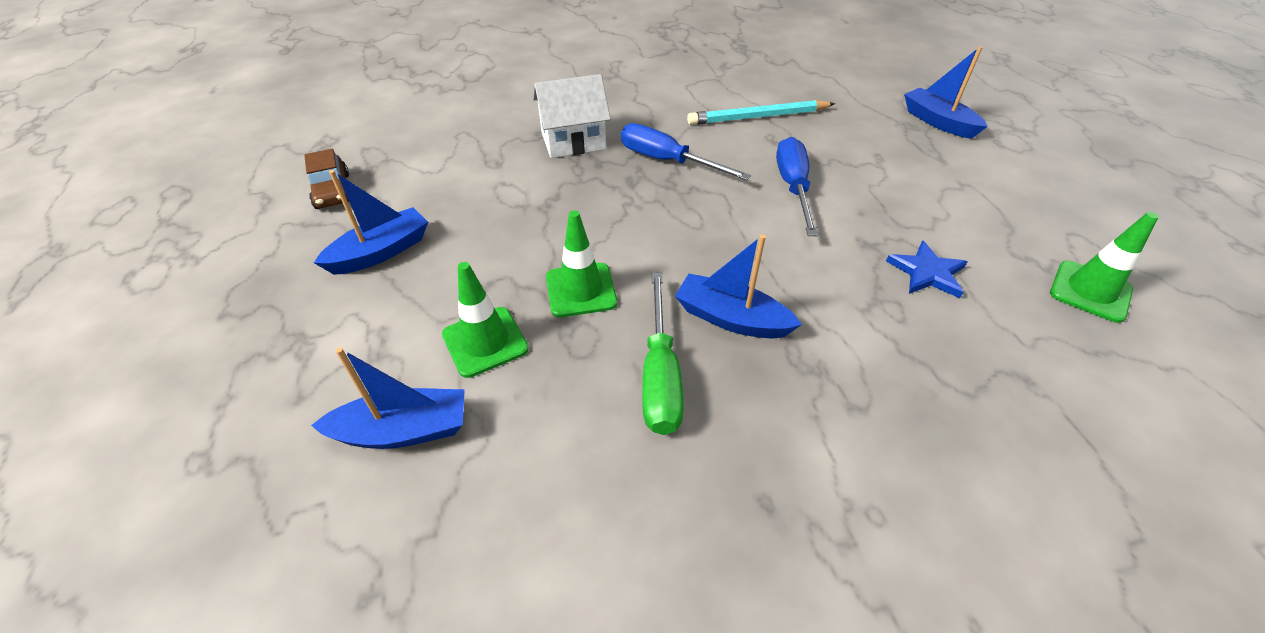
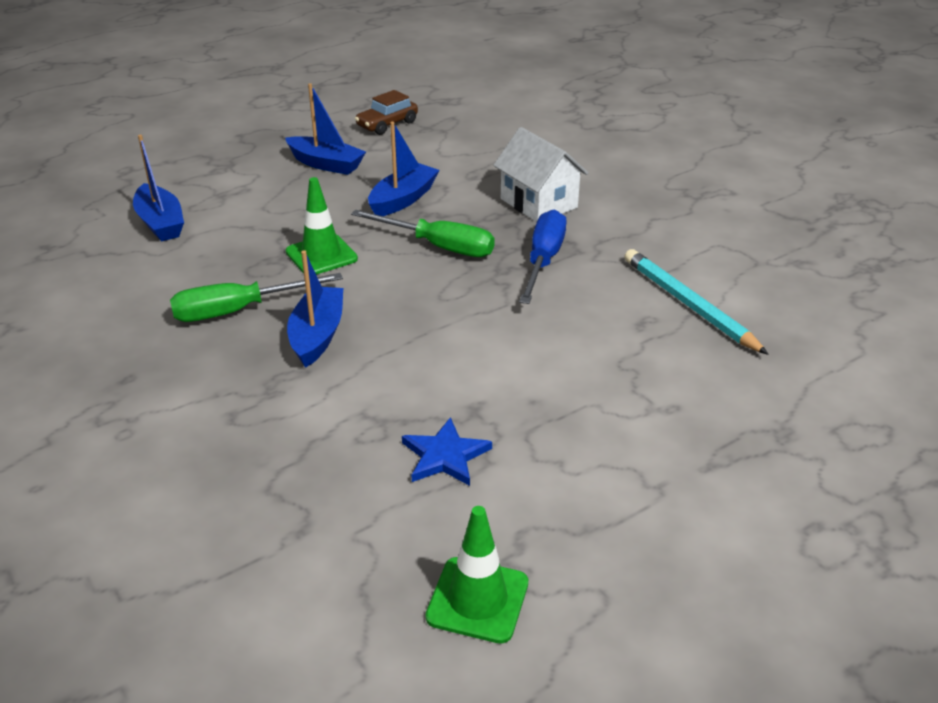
camera: 70 degrees right, 10 degrees down
green traffic cone [442,262,529,378] -> none
blue screwdriver [776,137,818,236] -> none
blue boat [904,46,988,139] -> blue boat moved to [368,122,439,216]
none -> green screwdriver [351,210,495,257]

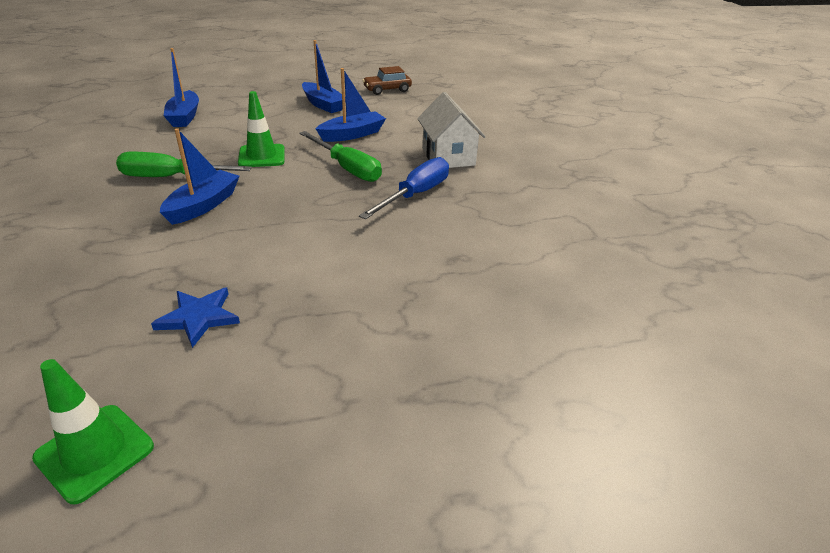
camera: 20 degrees right, 0 degrees up
turquoise pencil [624,249,769,355] -> none

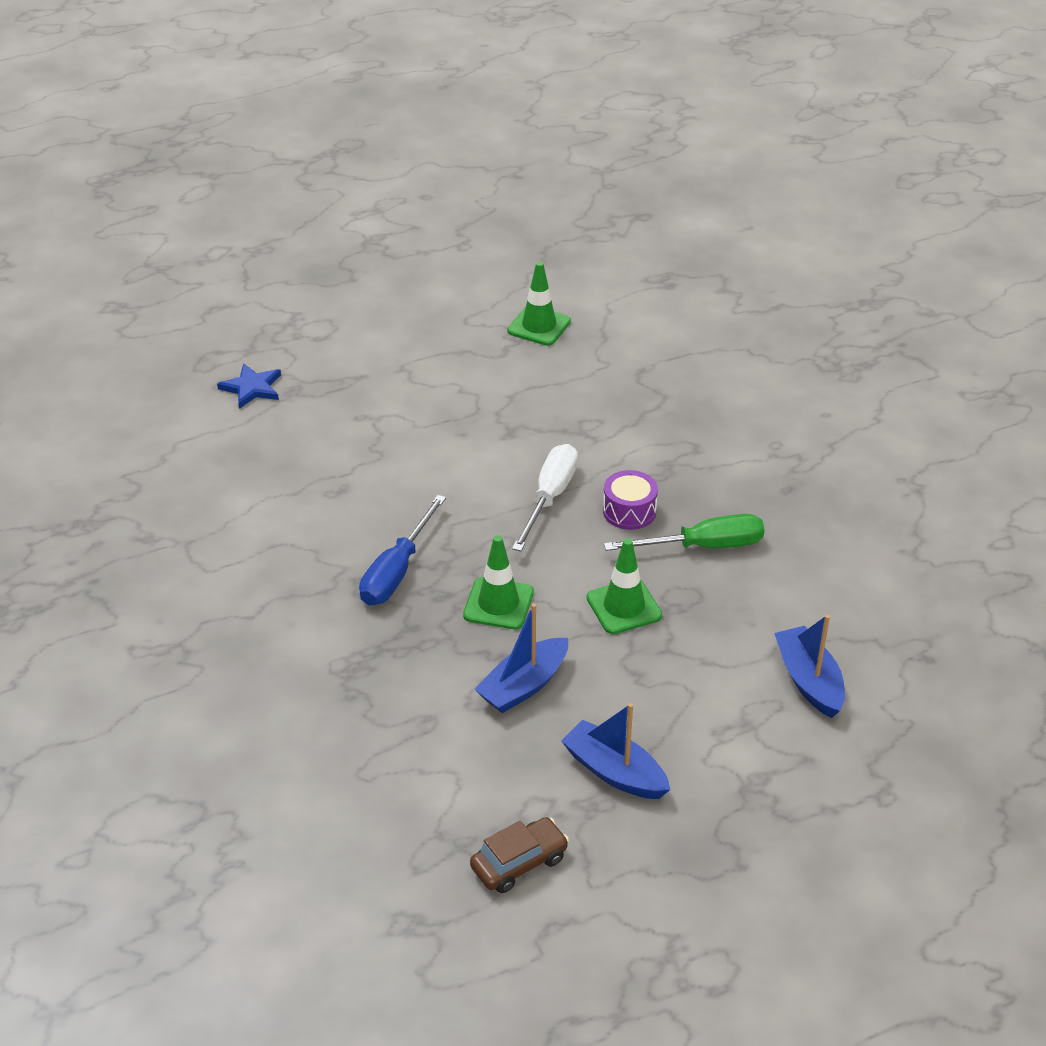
camera: 170 degrees right, 5 degrees up
blue star [151,288,240,348] -> blue star moved to [217,363,281,409]
blue boat [160,128,239,225] -> purple drum [603,470,658,530]
green screwdriver [299,131,382,182] -> green traffic cone [463,535,534,629]
white house [417,92,486,168] -> none
none -> white screwdriver [512,444,578,551]

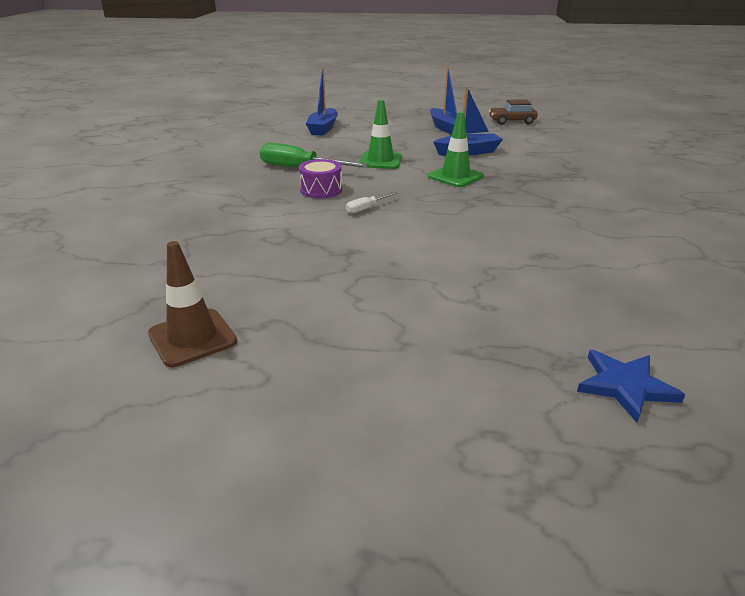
camera: 150 degrees left, 10 degrees down
blue screwdriver [359,495,446,605] -> none
green traffic cone [507,262,571,346] -> brown traffic cone [148,241,237,367]
white screwdriver [512,444,578,551] -> white screwdriver [346,192,399,214], size x0.49

